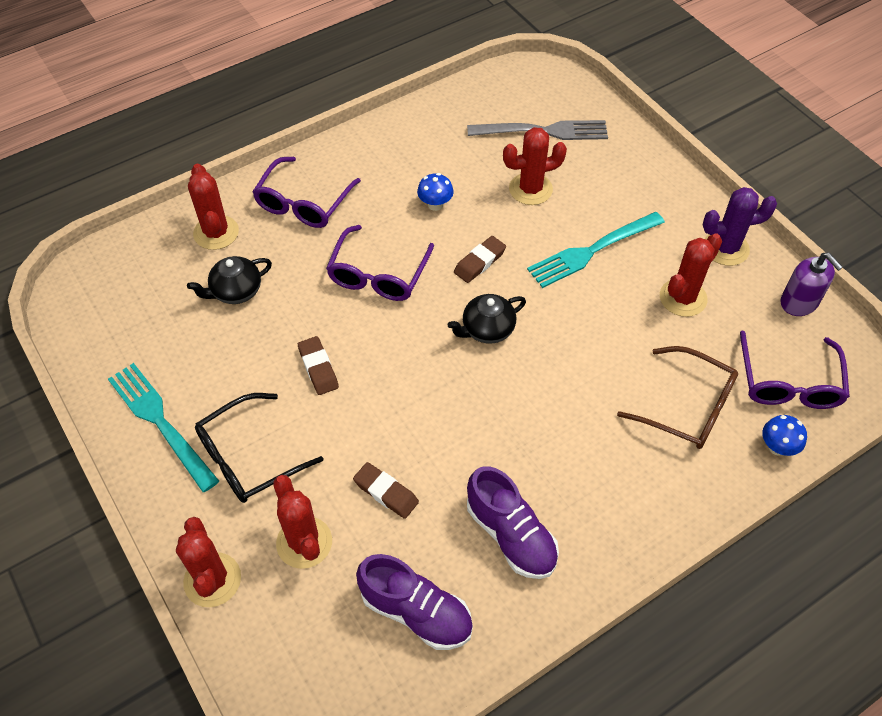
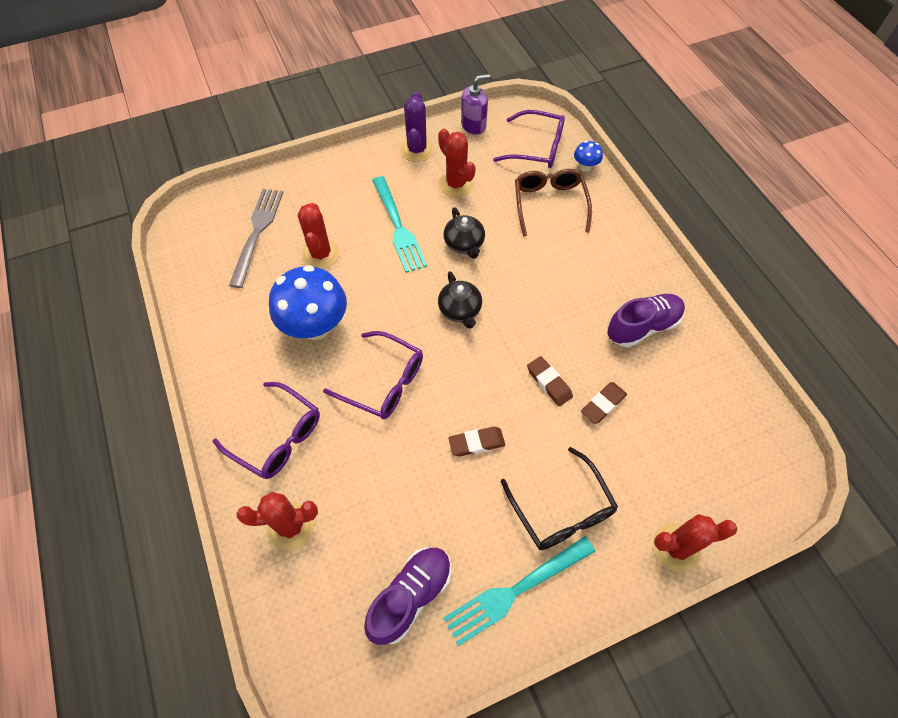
camera: 80 degrees left, 5 degrees up
black teapot [187,256,272,304] -> black teapot moved to [443,207,485,259]
red cactus [273,475,332,569] -> none
purple shoe [356,554,473,650] -> purple shoe moved to [364,547,451,645]
blue mushroom [417,173,454,211] -> blue mushroom [269,265,347,340], size x2.23
brown eraser [454,236,506,283] -> brown eraser moved to [527,356,573,406]
brown glasses [617,346,738,449] -> brown glasses turned 45 degrees counterclockwise [515,169,592,237]

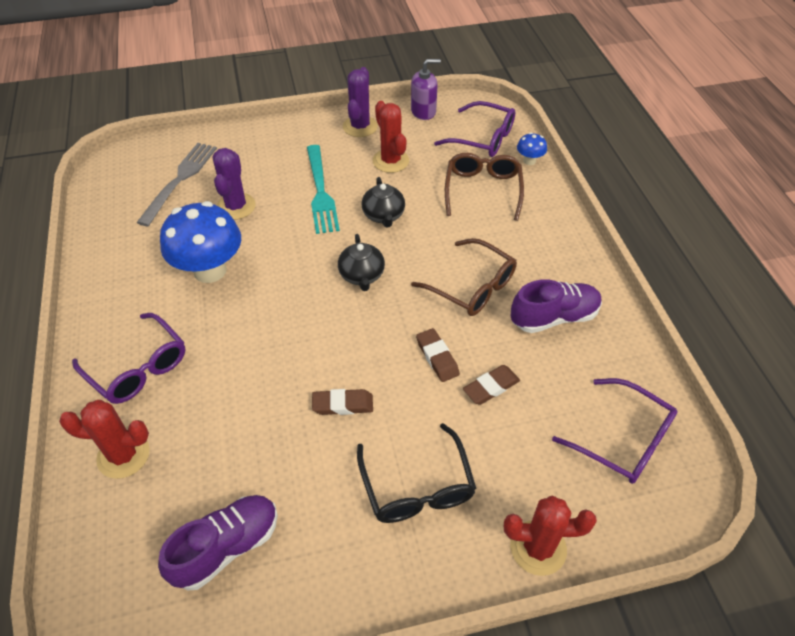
camera: 10 degrees right, 10 degrees down
red cactus [298,203,340,269] -> purple cactus [213,148,256,220]
purple glasses [323,331,423,419] -> purple glasses moved to [552,378,677,484]
turquoise fork [443,536,595,646] -> none
none -> brown glasses [411,238,517,316]

